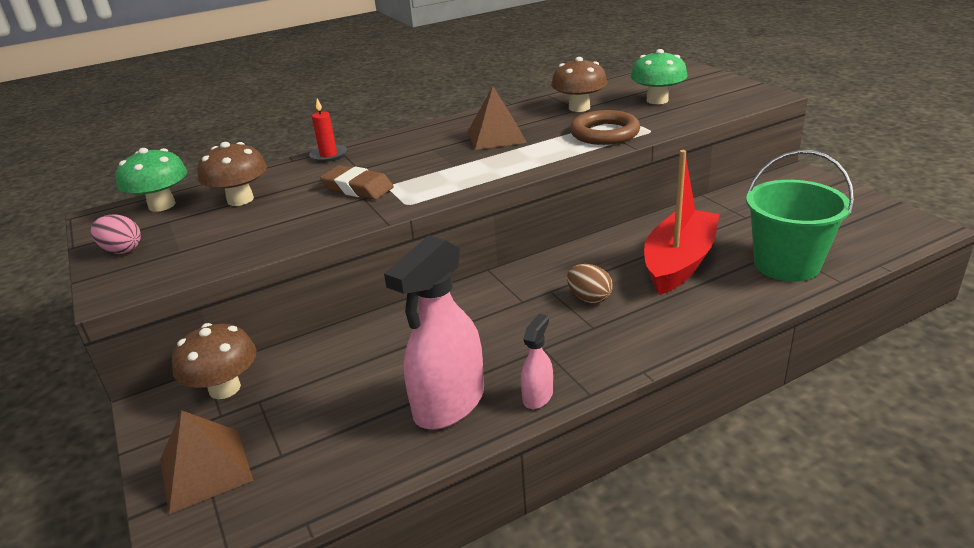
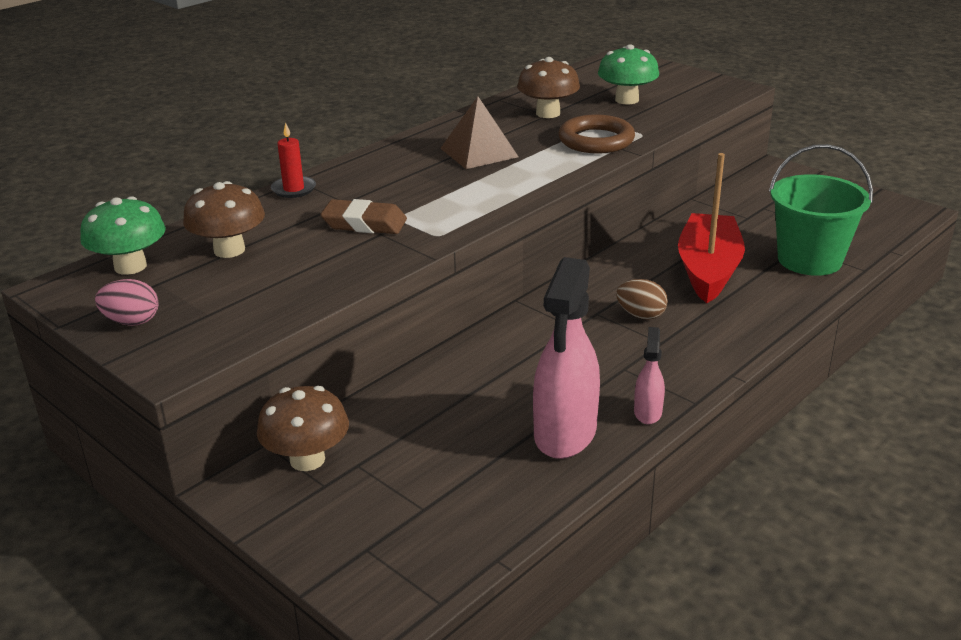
camera: 20 degrees left, 0 degrees up
brown pyramid [160,410,254,514] -> none

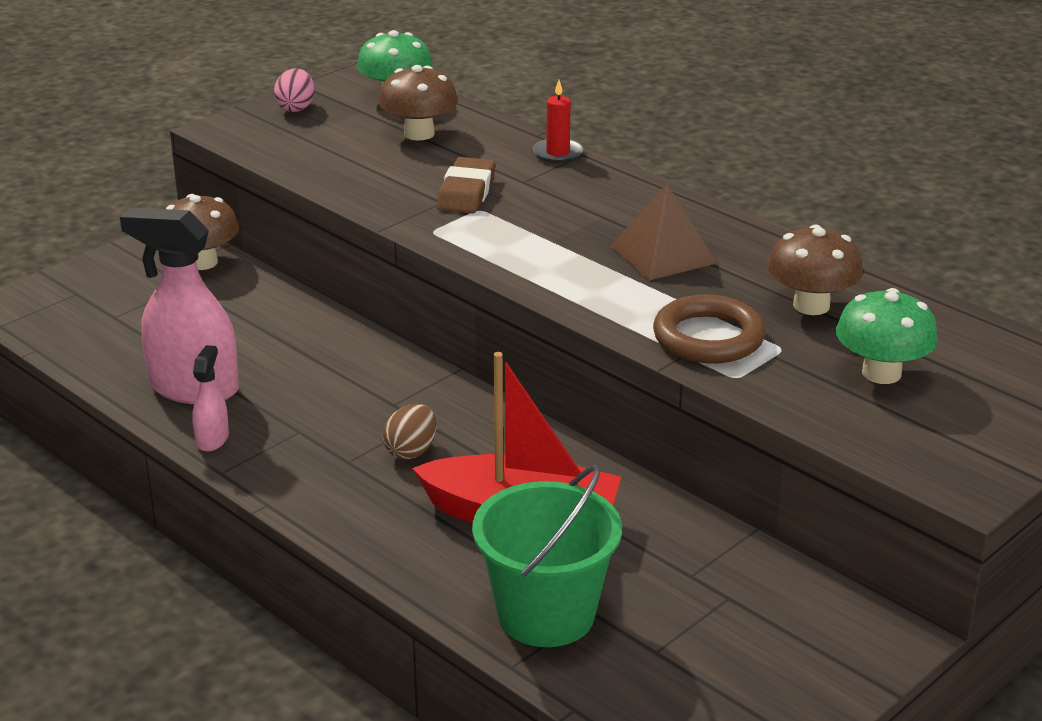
camera: 90 degrees right, 0 degrees up
pink spray bottle [634,327,665,424] -> pink spray bottle turned 90 degrees counterclockwise [192,345,229,452]

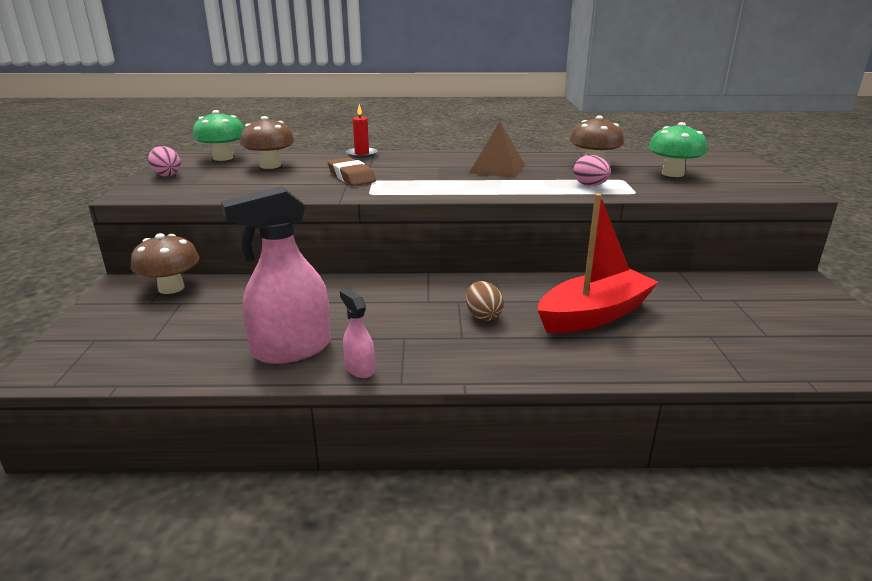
camera: 45 degrees left, 5 degrees down
green bucket [472,465,622,647] -> none
brown ring [653,295,766,364] -> pink egg [574,155,611,186]

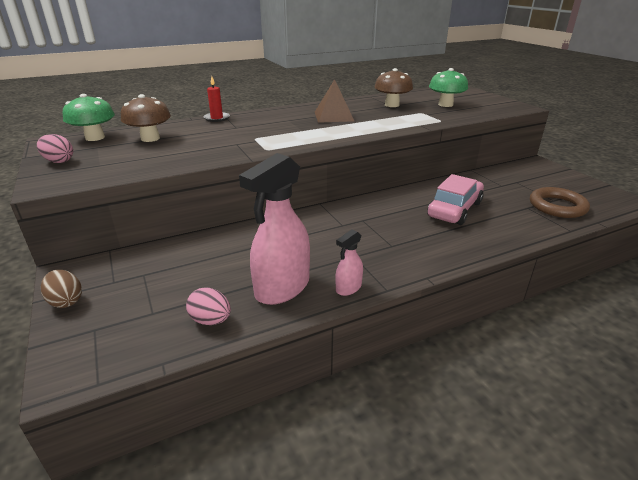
camera: 25 degrees left, 5 degrees up
brown mushroom [131,233,200,294] -> none
brown eraser [327,157,376,186] -> none
pink spray bottle [340,289,375,378] -> pink spray bottle turned 75 degrees counterclockwise [335,229,363,296]
brown egg [466,281,504,321] -> brown egg moved to [41,270,82,308]
red boat [538,193,658,333] -> pink car [427,174,484,225]
pink egg [574,155,611,186] -> pink egg moved to [186,288,231,325]
none -> brown ring [530,187,590,218]

